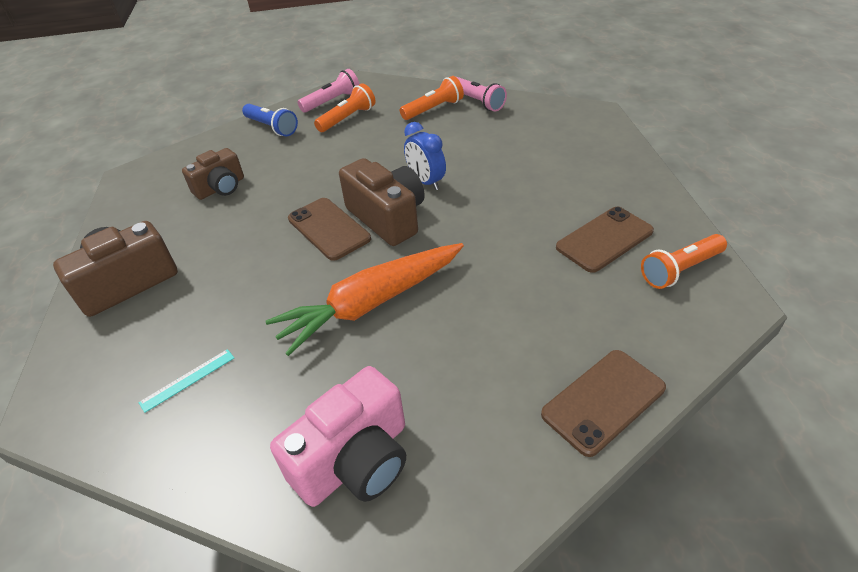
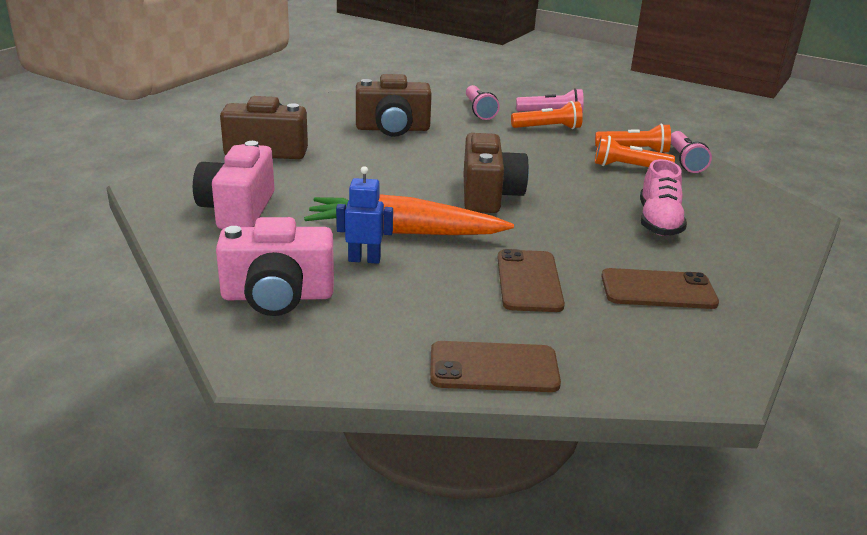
camera: 35 degrees right, 15 degrees down
turquoise ruler [138,349,234,413] -> pink camera [193,141,275,229]
brown camera [182,148,244,200] -> brown camera [356,74,432,137], size x1.51
blue flashlight [242,104,298,137] -> pink flashlight [466,85,500,120]
brown phone [288,198,371,261] -> brown phone moved to [498,249,565,312]
blue clock [404,122,446,190] -> none
orange flashlight [641,234,727,289] -> orange flashlight moved to [595,135,675,167]
none -> blue robot [336,166,393,264]
none -> pink shoe [640,159,687,236]

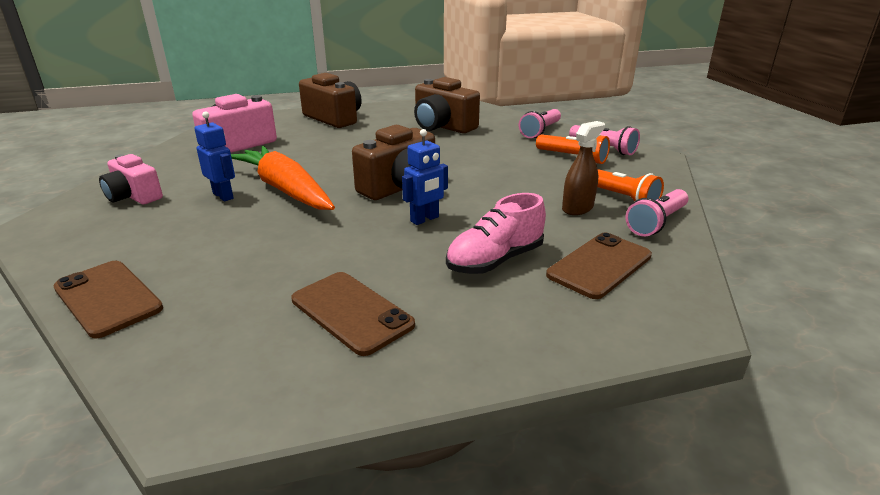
camera: 45 degrees right, 0 degrees up
pink camera [216,217,334,316] -> pink camera [99,154,163,204], size x0.66
brown phone [498,249,565,312] -> brown phone moved to [546,233,652,299]
orange flashlight [595,135,675,167] -> brown spray bottle [562,121,605,215]
none -> blue robot [402,129,448,225]

